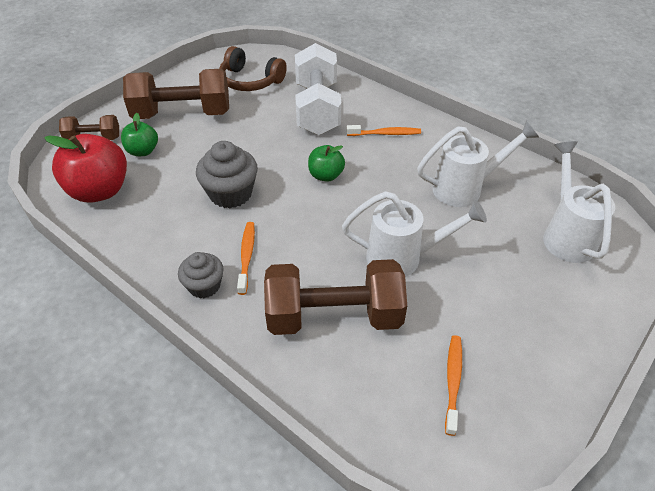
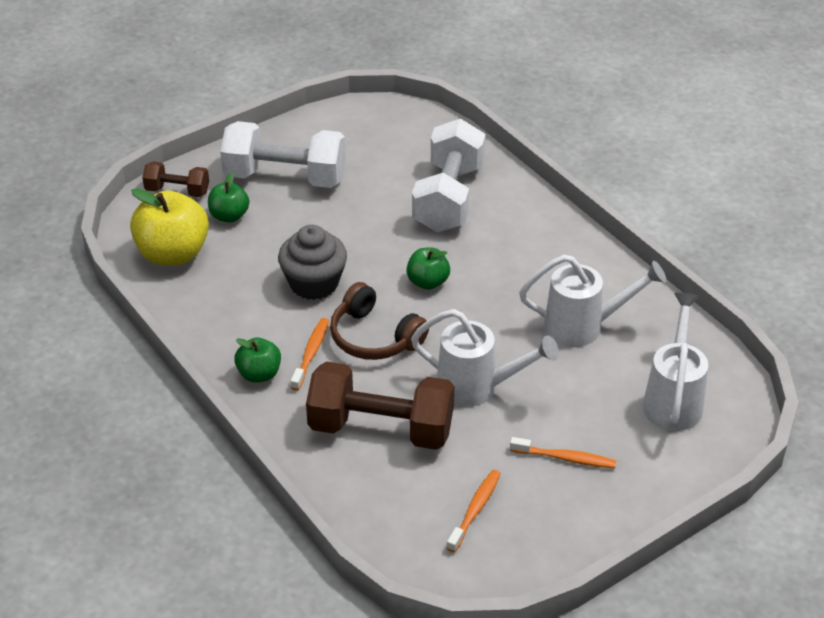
camera: 15 degrees right, 5 degrees down
red apple [44,134,127,203] -> yellow apple [130,188,209,266]
brown dumbbell [123,69,229,119] -> white dumbbell [220,121,346,188]
grey cupcake [178,252,224,298] -> green apple [234,338,281,383]
brown headphones [219,46,287,91] -> brown headphones moved to [330,282,429,360]
orange toothbrush [346,125,421,136] -> orange toothbrush moved to [510,437,616,468]

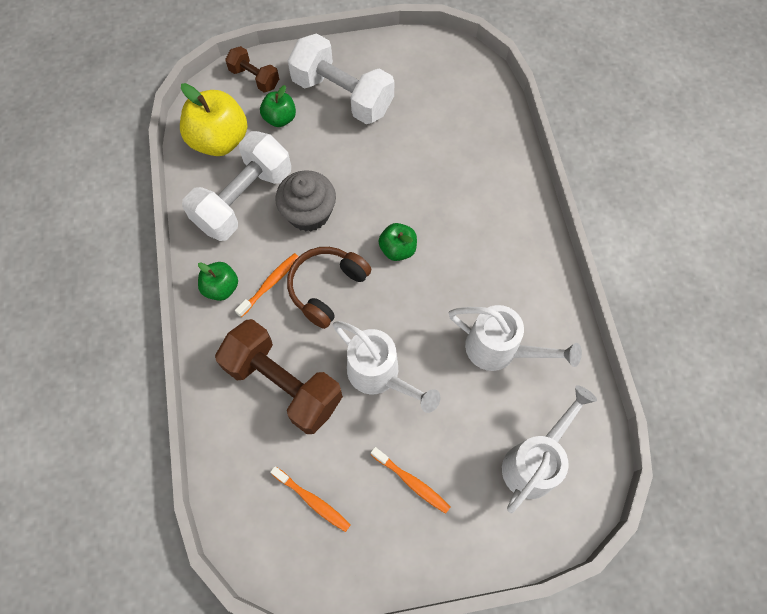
camera: 25 degrees right, 25 degrees up
brown headphones [330,282,429,360] -> brown headphones turned 60 degrees clockwise [287,247,372,329]
white dumbbell [412,119,486,232] -> white dumbbell moved to [182,131,291,241]
orange toothbrush [447,470,501,552] -> orange toothbrush turned 75 degrees clockwise [270,466,350,532]

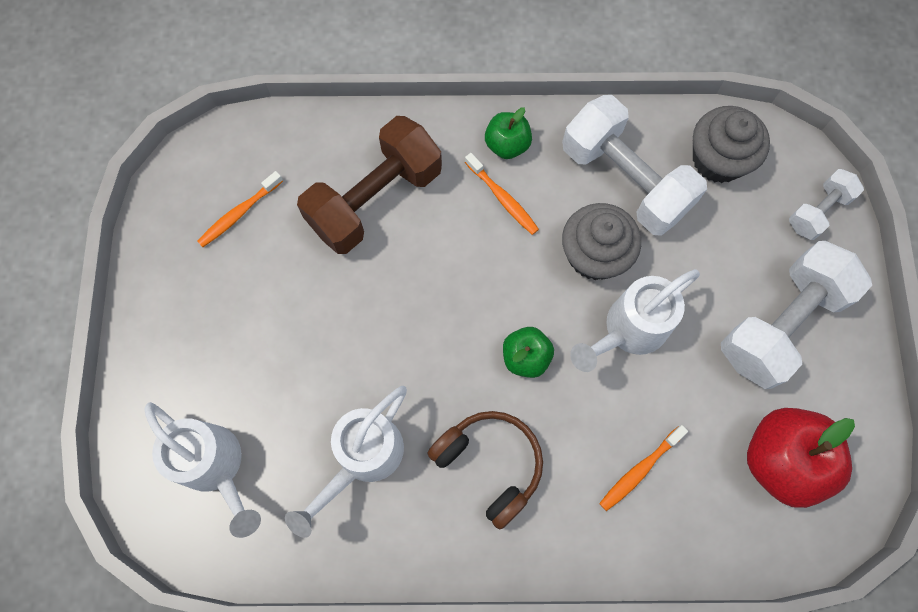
camera: 100 degrees right, 5 degrees up
yellow apple [180,83,247,156] -> grey cupcake [693,106,770,183]
brown dumbbell [225,46,279,93] -> white dumbbell [789,169,864,240]
green apple [260,85,296,127] -> none
brown headphones [287,247,372,329] -> brown headphones moved to [427,411,543,529]
white watering can [333,321,441,413] -> white watering can moved to [570,269,700,372]
orange toothbrush [371,447,450,514] -> orange toothbrush moved to [599,425,688,511]
none -> red apple [747,408,855,508]

